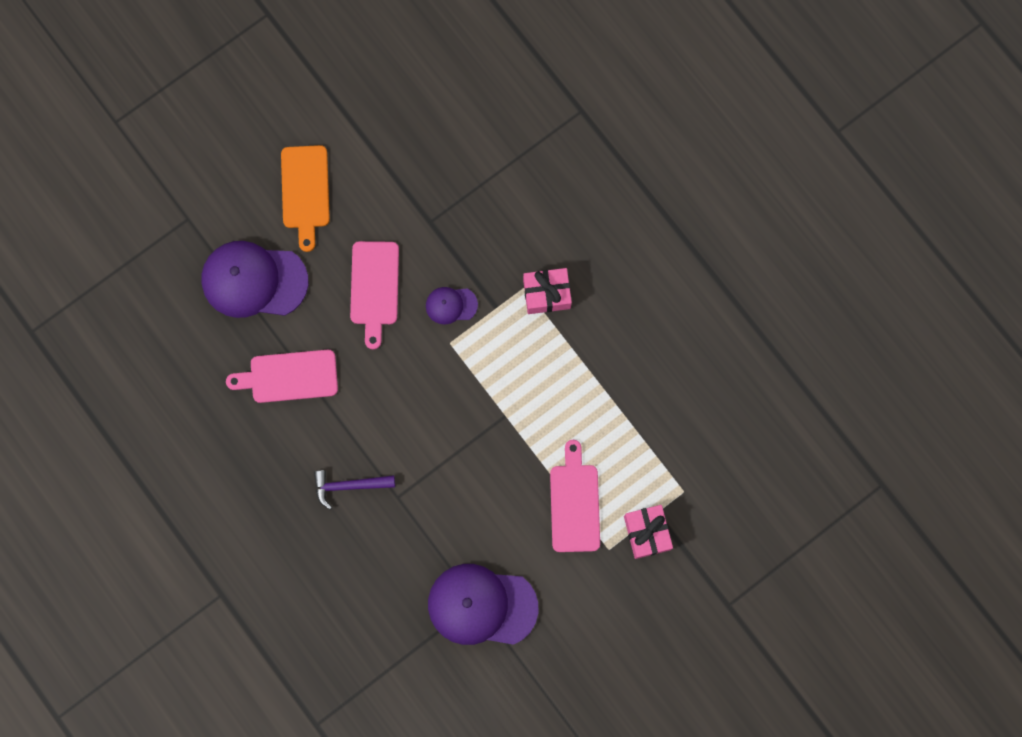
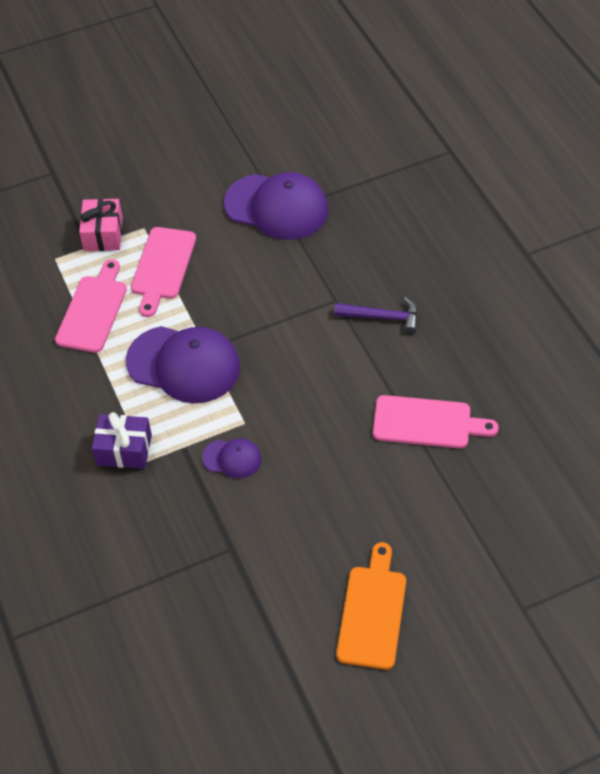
camera: 165 degrees left, 25 degrees down
purple cap [202,241,308,318] -> purple cap moved to [126,326,240,404]
pink cutting board [350,241,399,349] -> pink cutting board moved to [55,259,127,353]
pink gift [523,268,572,314] -> purple gift [92,412,152,469]

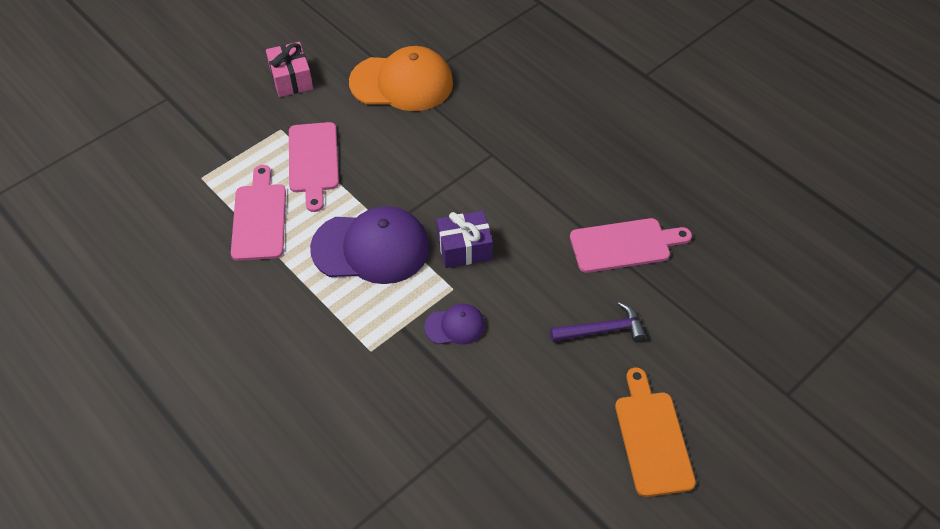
camera: 20 degrees left, 0 degrees up
pink gift [79,198,123,251] -> pink gift moved to [266,42,313,97]
purple gift [92,412,152,469] -> purple gift moved to [437,211,493,268]
purple cap [224,172,329,240] -> orange cap [349,46,453,111]
purple hammer [334,297,418,334] -> purple hammer moved to [550,302,646,342]

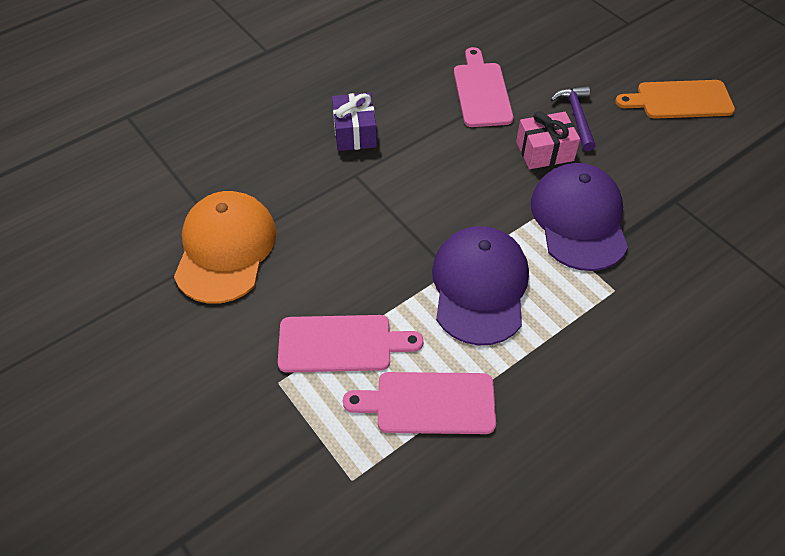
camera: 85 degrees left, 0 degrees up
pink gift [266,42,313,97] -> pink gift moved to [516,112,580,169]
purple cap [424,304,485,344] -> purple cap [531,163,628,271], size x2.06
purple gift [437,211,493,268] -> purple gift moved to [332,93,377,151]

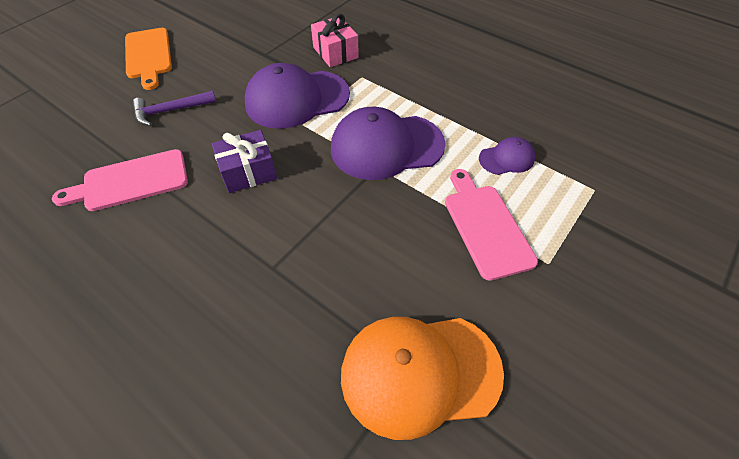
camera: 105 degrees left, 0 degrees up
purple gift [332,93,377,151] -> purple gift moved to [212,130,277,193]
pink cutting board [343,372,496,434] -> purple cap [479,137,535,175]
pink gift [516,112,580,169] -> pink gift moved to [311,14,359,67]

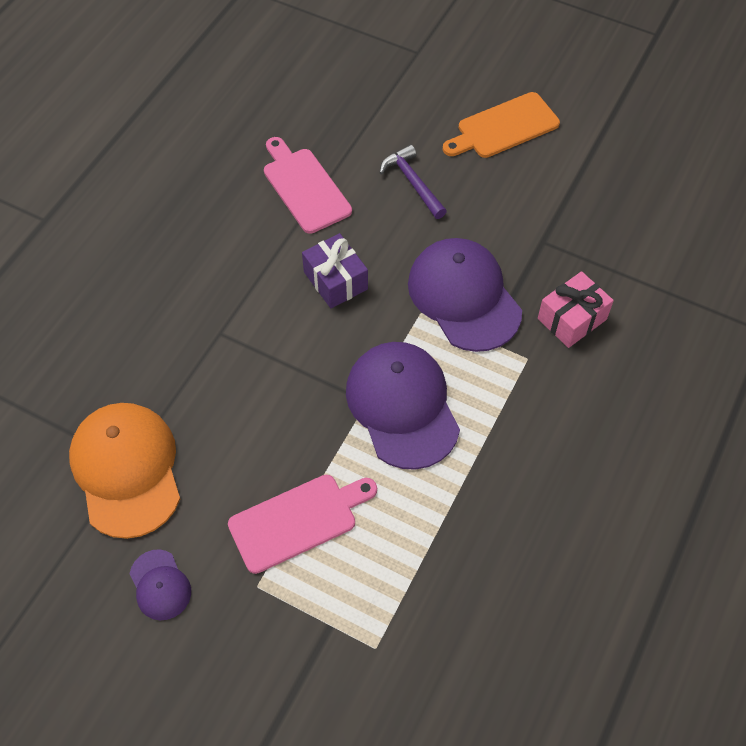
camera: 80 degrees right, 5 degrees up
purple cap [479,137,535,175] -> purple cap moved to [130,549,191,620]

